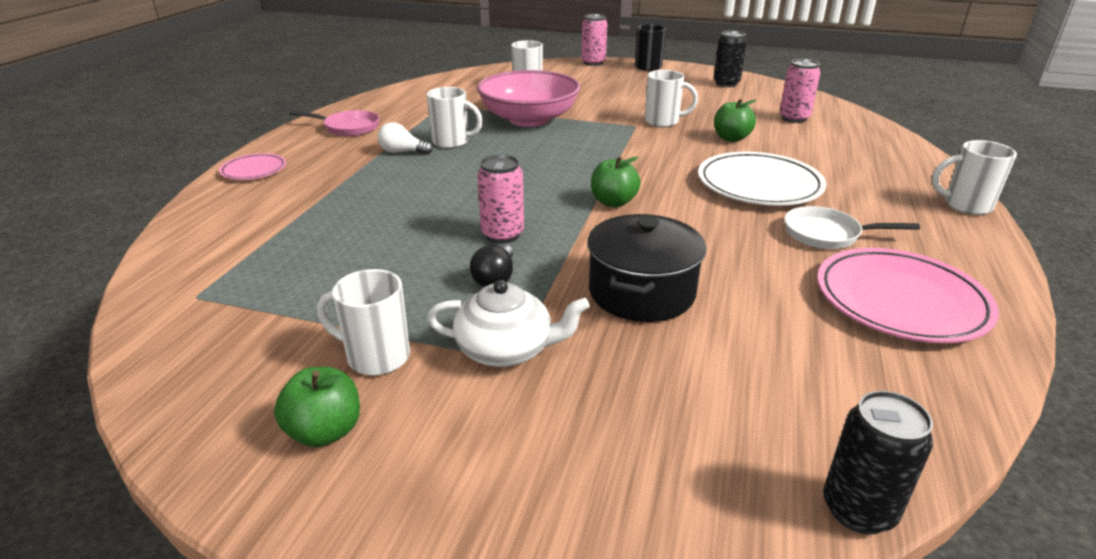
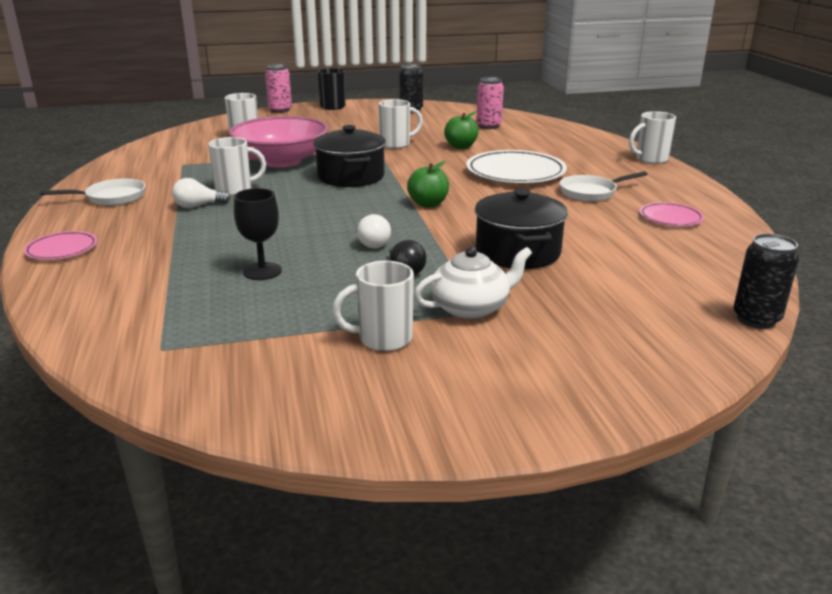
camera: 30 degrees left, 5 degrees down
green apple [274,367,360,447] -> none
pink pan [289,110,379,136] -> white pan [40,179,145,206]
pink can [477,155,524,244] -> white light bulb [357,214,391,248]
pink plate [817,248,999,343] -> pink plate [640,202,704,226], size x0.53
none -> black goblet [234,188,282,280]
none -> black pot [313,125,386,187]

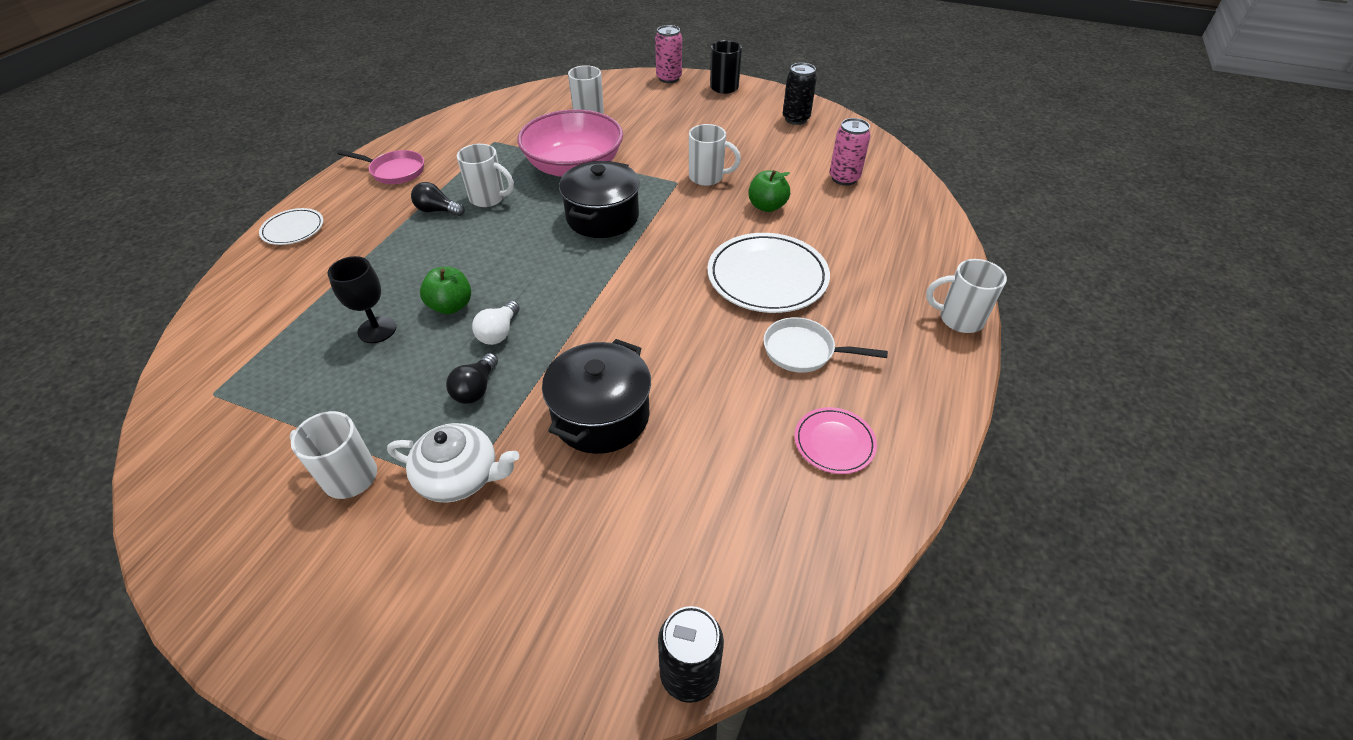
camera: 35 degrees right, 20 degrees up
pink plate [24,231,97,260] -> white plate [259,208,323,245]
white pan [40,179,145,206] -> pink pan [337,150,424,184]
white light bulb [172,178,230,208] -> black light bulb [411,182,465,216]
green apple [407,161,449,207] -> green apple moved to [420,267,471,314]

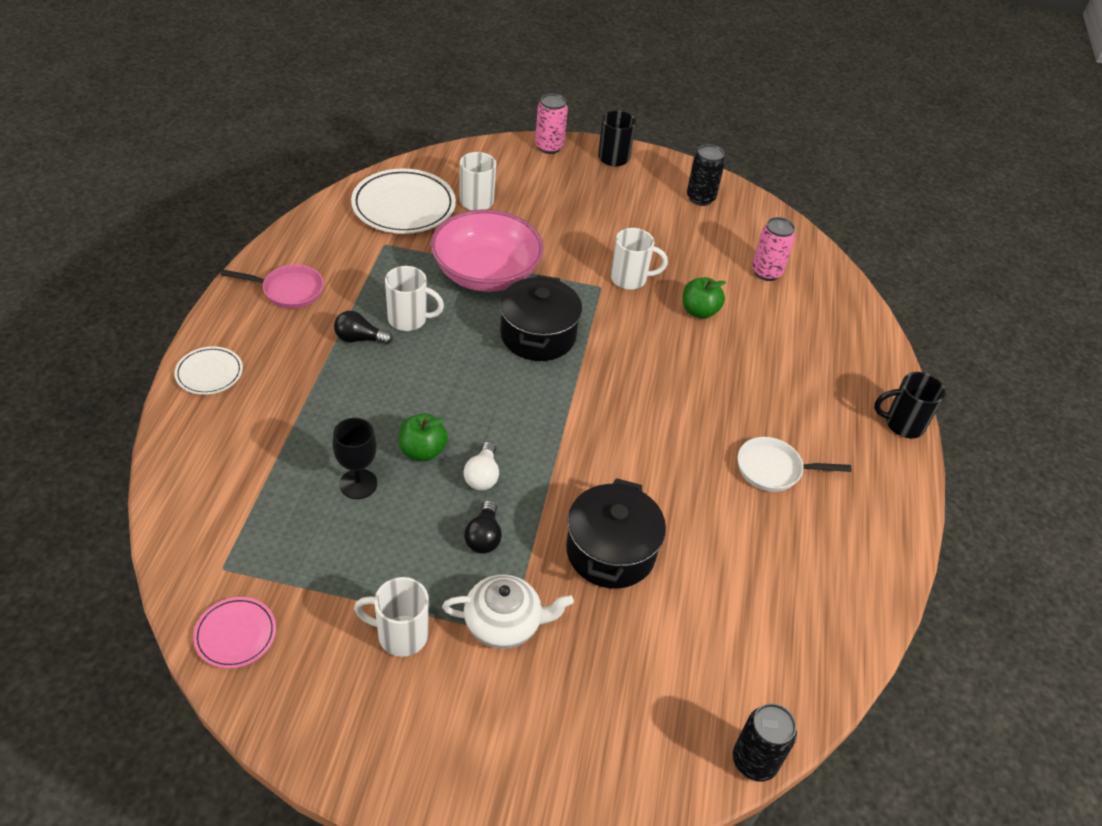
camera: 15 degrees left, 0 degrees up
white plate [707,233,830,313] -> white plate moved to [351,168,456,234]
pink plate [795,407,877,474] -> pink plate moved to [193,597,276,668]
white mug [926,259,1007,333] -> black mug [874,372,946,438]

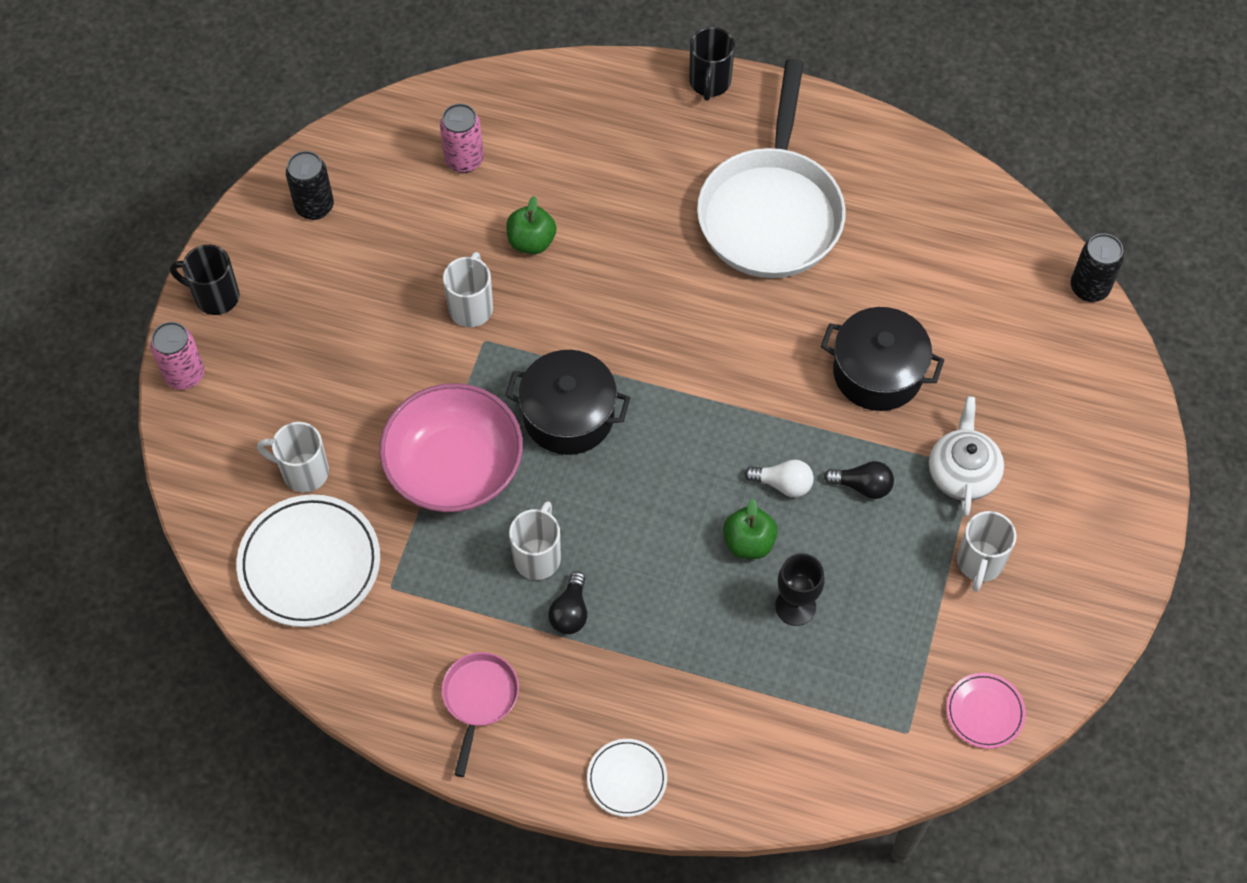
camera: 80 degrees left, 15 degrees up
white pan [738,437,852,492] -> white pan [697,59,846,278], size x2.15

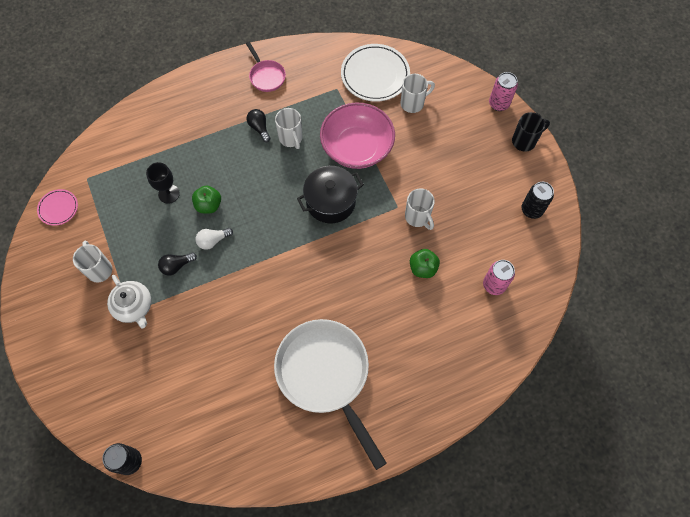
camera: 140 degrees right, 5 degrees up
white plate [587,739,667,817] -> none
black mug [689,27,735,101] -> none
black pot [821,307,944,411] -> none

